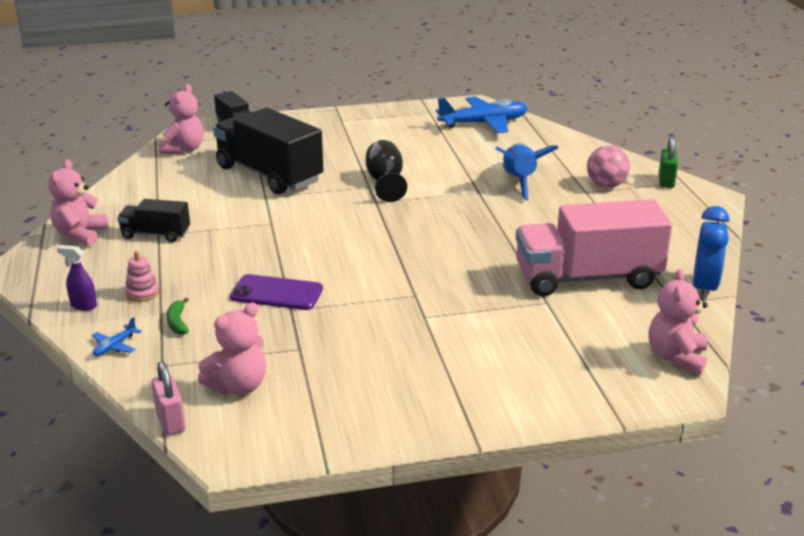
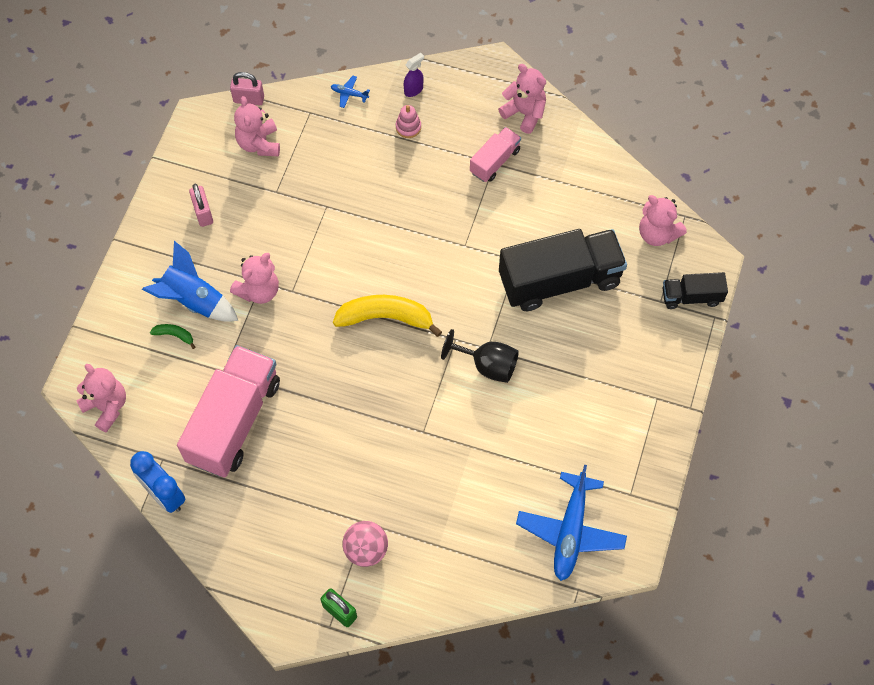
camera: 120 degrees right, 35 degrees up
blue plane [92,317,142,356] -> blue plane turned 45 degrees counterclockwise [331,76,370,108]
black truck [117,199,190,242] -> pink truck [470,127,521,182]
green banana [167,298,189,335] -> green banana moved to [150,324,195,349]
purple phone [230,274,323,310] -> none
blue rocket [496,143,558,201] -> blue rocket moved to [142,241,238,322]
none -> pink padlock [189,184,213,227]
none -> pink teddy bear [230,253,279,304]
none -> yellow banana [333,295,442,337]

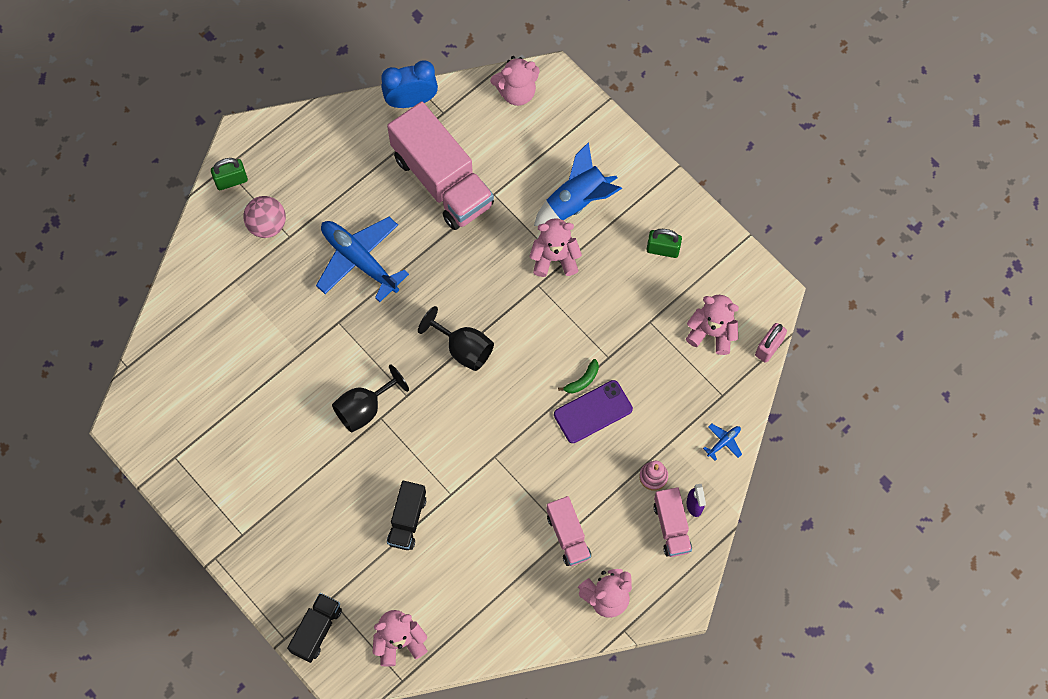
camera: 120 degrees right, 5 degrees up
green banana [150,324,195,349] -> green banana moved to [558,359,599,393]
pink padlock [189,184,213,227] -> green padlock [646,229,682,258]
pink teddy bear [230,253,279,304] -> pink teddy bear turned 105 degrees clockwise [529,218,582,277]
yellow banana [333,295,442,337] -> black goblet [418,306,494,371]
black truck [499,229,627,311] -> black truck [387,481,426,550], size x0.50
blue plane [516,465,627,581] -> blue plane moved to [316,217,409,302]
none -> purple phone [554,380,633,443]
none -> pink truck [653,487,692,557]

